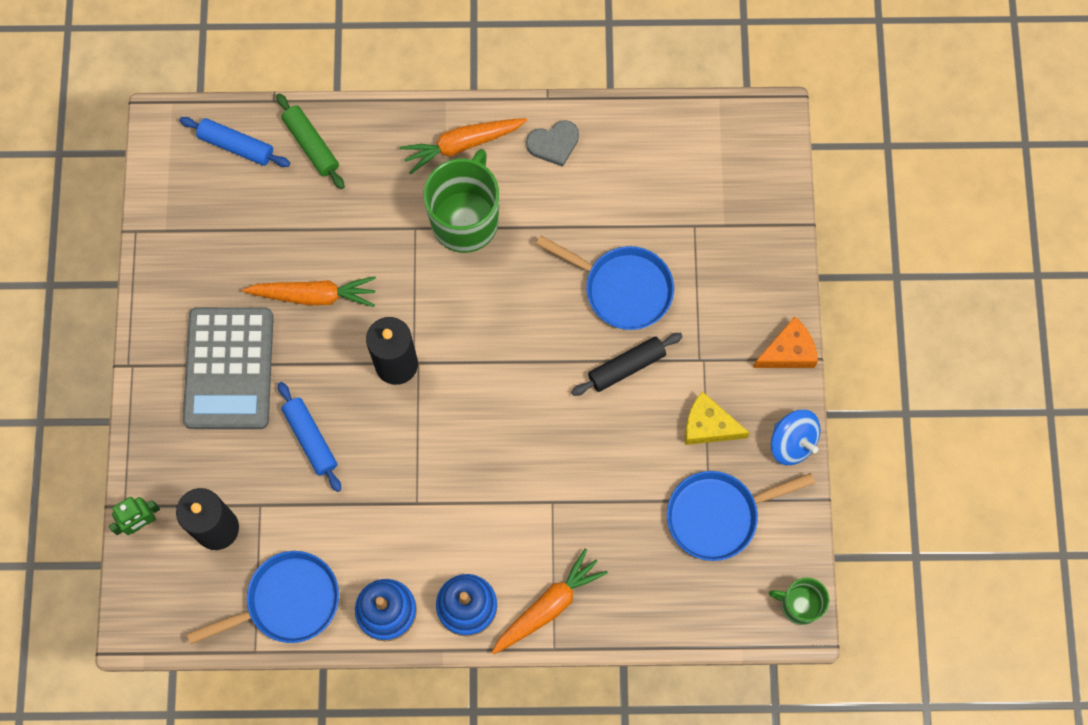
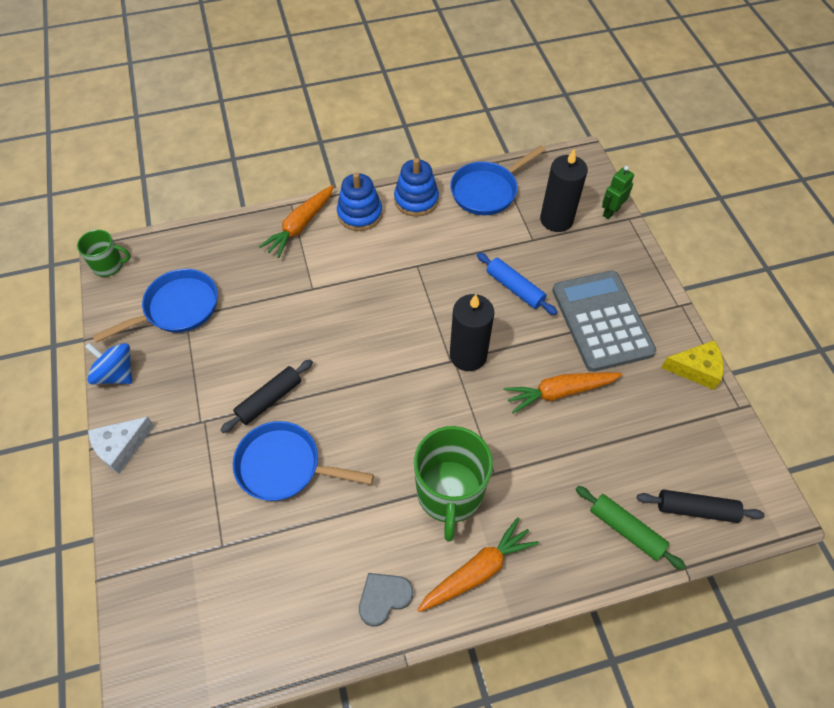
camera: 165 degrees right, 15 degrees down
blue rolling pin [180,117,290,167] -> black rolling pin [637,490,765,523]
yellow cheese [685,391,750,445] -> yellow cheese moved to [661,340,724,390]
orange cheese [753,317,818,368] -> white cheese [88,417,154,474]

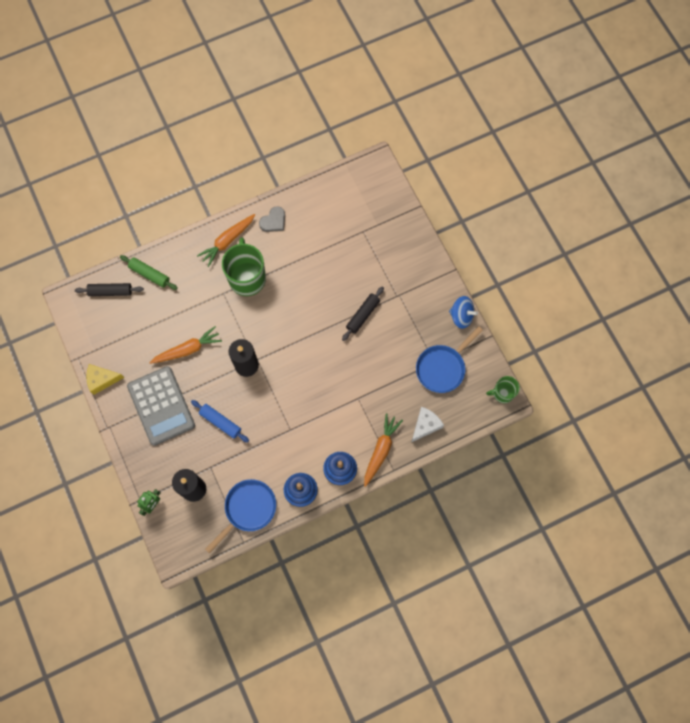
camera: 170 degrees right, 15 degrees up
white cheese [88,417,154,474] -> white cheese moved to [412,407,444,442]
blue pan [233,421,374,501] -> none

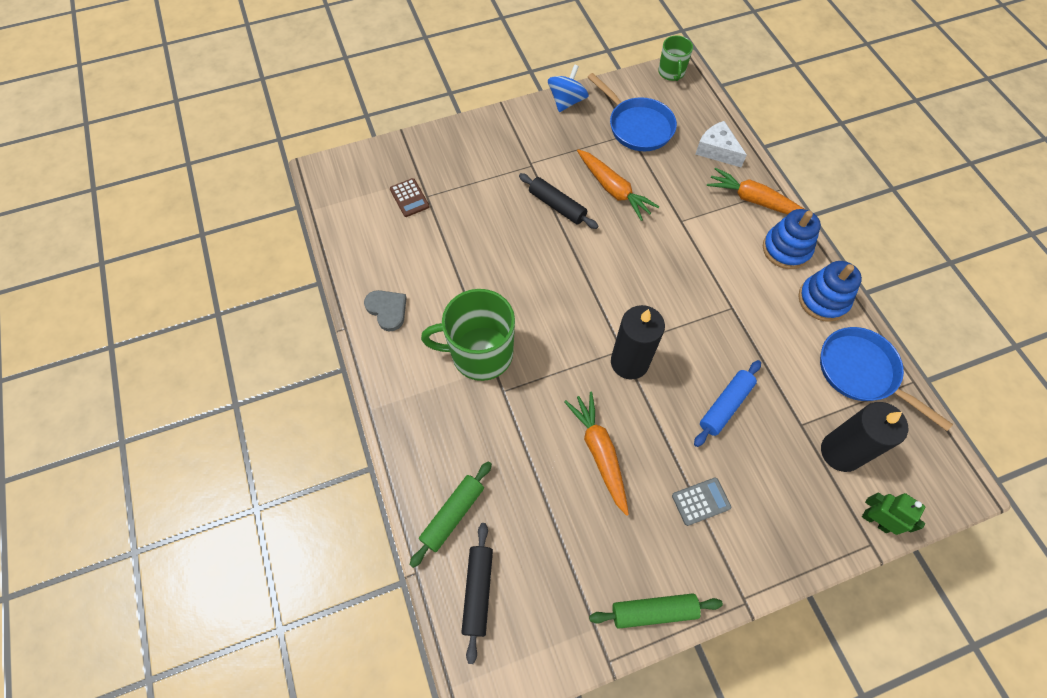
camera: 85 degrees left, 10 degrees down
yellow cheese [86,364,125,395] -> green rolling pin [589,593,723,629]
grey calculator [127,366,195,446] -> grey calculator [672,478,731,526], size x0.41
orange carrot [197,214,255,267] -> orange carrot moved to [577,149,660,221]
none -> brown calculator [390,178,430,217]

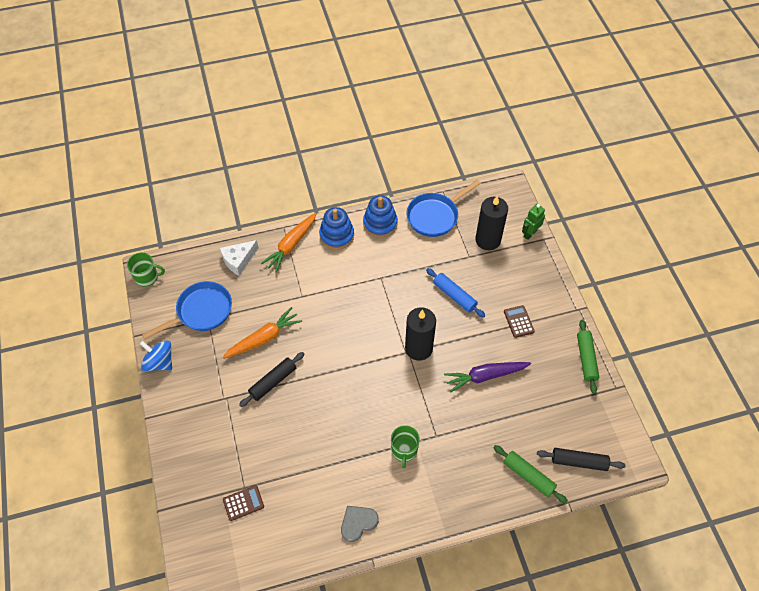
camera: 85 degrees left, 5 degrees down
green mug [421,289,515,381] -> green mug [391,425,420,468], size x0.55
orange carrot [564,392,629,516] -> purple carrot [444,362,531,393]
grey calculator [672,478,731,526] -> brown calculator [504,305,535,338]

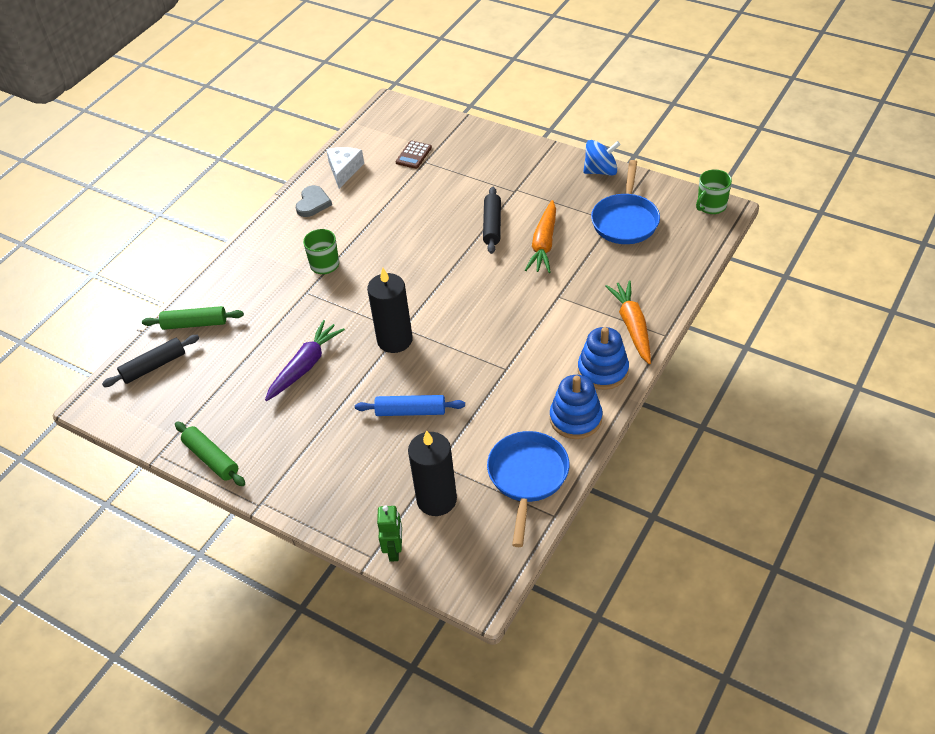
camera: 140 degrees right, 10 degrees down
white cheese [220,240,259,276] -> white cheese moved to [326,147,364,189]
brown calculator [504,305,535,338] -> none

